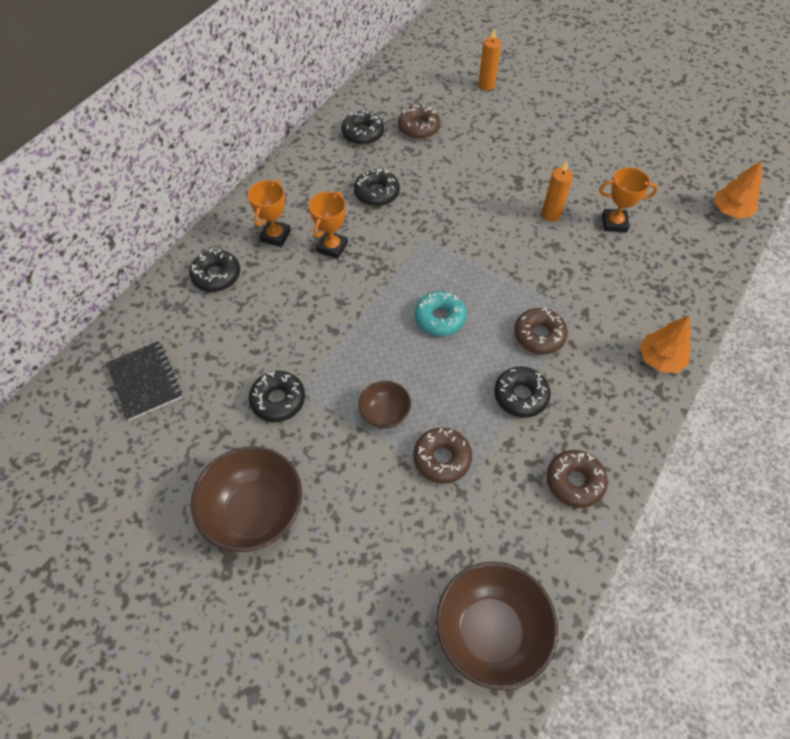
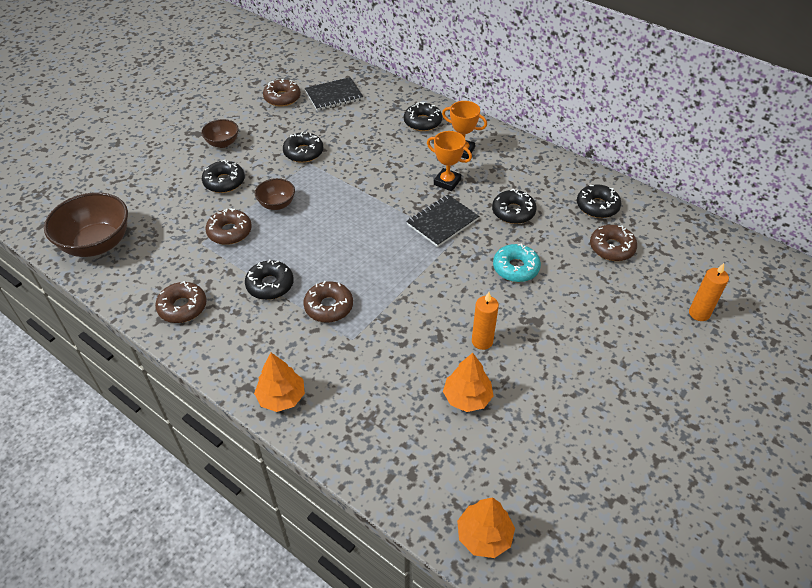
camera: 95 degrees right, 10 degrees down
brown bowl [191,446,302,552] -> brown bowl [201,119,239,148], size x0.53
turquoise donut [415,291,467,336] -> turquoise donut moved to [493,244,541,282]
orange trophy [599,167,658,233] -> orange tree [443,353,493,412]
none -> black donut [202,160,245,193]
none -> brown donut [263,79,301,107]
none -> black notebook [406,195,479,247]

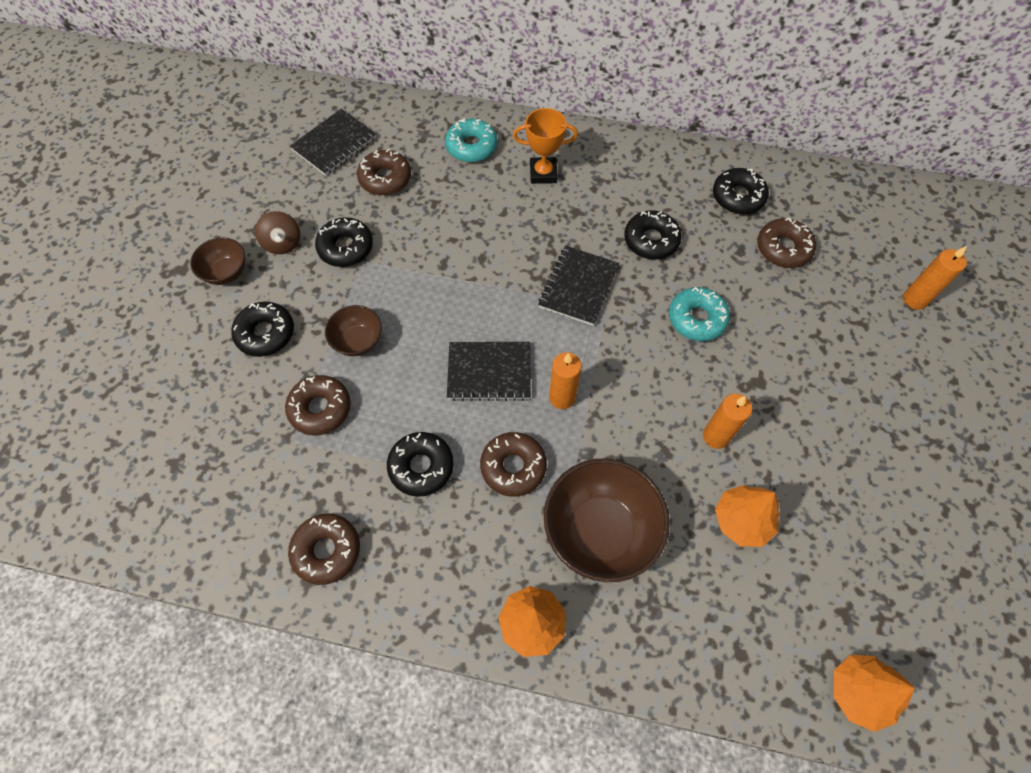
camera: 25 degrees left, 15 degrees up
brown bowl [44,192,128,257] -> brown bowl moved to [544,458,670,582]
brown donut [263,79,301,107] -> brown donut moved to [357,149,411,195]
black donut [404,102,442,131] -> turquoise donut [445,118,497,162]
orange trophy [427,131,472,191] -> none
none -> brown spinning top [255,211,300,254]
none -> black notebook [447,342,531,401]
none -> orange candle [549,352,582,409]

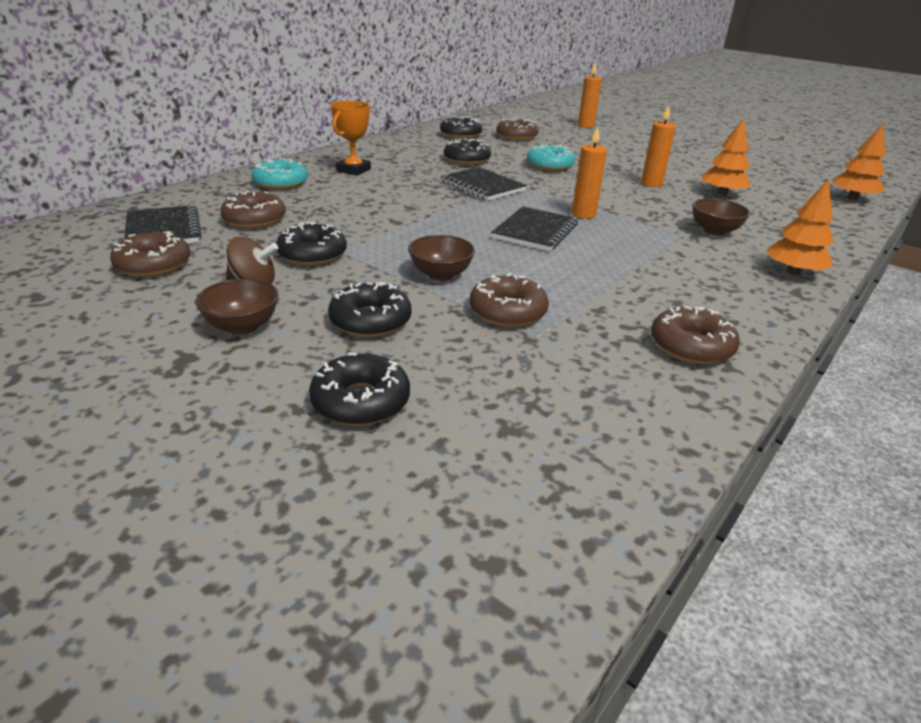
camera: 65 degrees left, 30 degrees down
black donut [387,432,454,497] -> black donut moved to [309,352,410,426]
brown donut [480,432,547,497] -> brown donut moved to [110,231,191,277]
brown bowl [544,458,670,582] -> brown bowl [692,198,750,236], size x0.53

